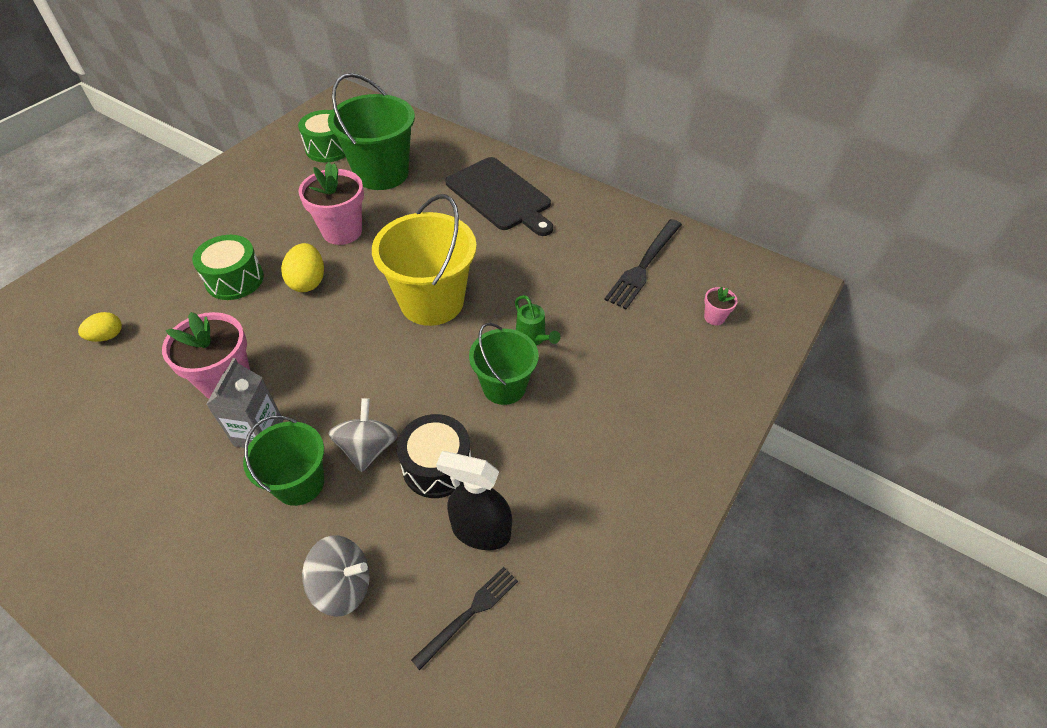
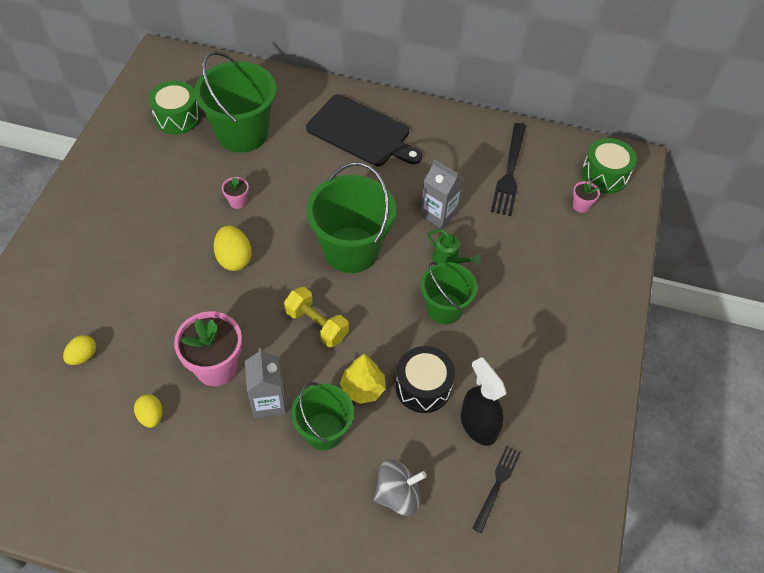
camera: 20 degrees left, 5 degrees up
green drum [192,235,264,300] -> green drum moved to [581,138,637,194]
pink flower pot [298,162,364,245] -> pink flower pot [222,177,249,209], size x0.47
grey spinning top [328,398,398,472] -> yellow tree [340,354,385,404]
yellow bucket [372,194,477,326] -> green bucket [307,162,396,273]
black spray bottle [436,451,512,550] -> black spray bottle turned 60 degrees clockwise [461,357,506,446]
none -> yellow egg [134,394,163,428]
none -> yellow dumbbell [284,287,349,347]
none -> grey carton [420,159,464,229]

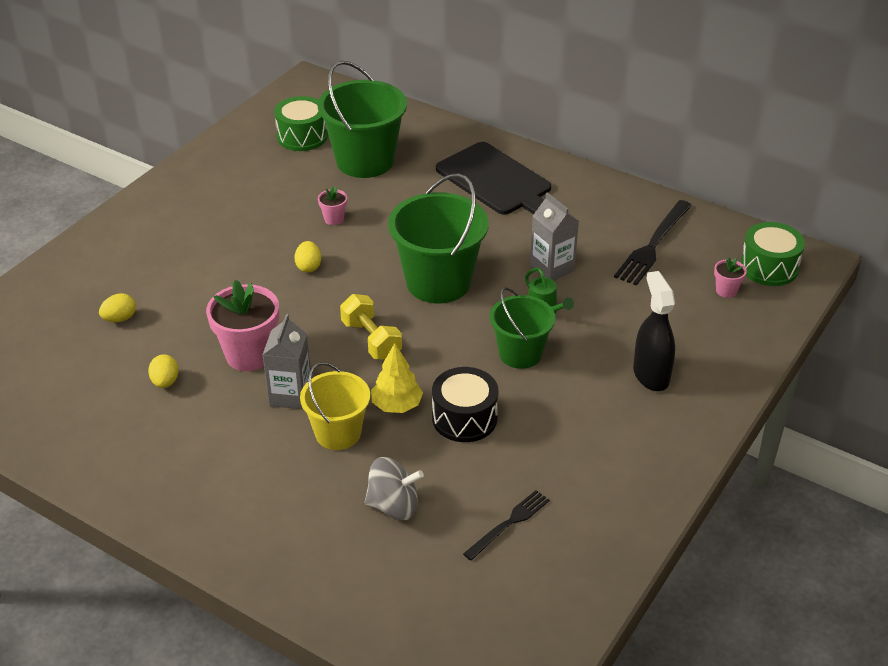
camera: 20 degrees right, 15 degrees down
yellow egg [214,226,252,271] -> yellow egg [295,241,321,272], size x0.66
green bucket [291,382,354,450] -> yellow bucket [300,362,370,450]
black spray bottle [461,357,506,446] -> black spray bottle moved to [633,271,675,391]

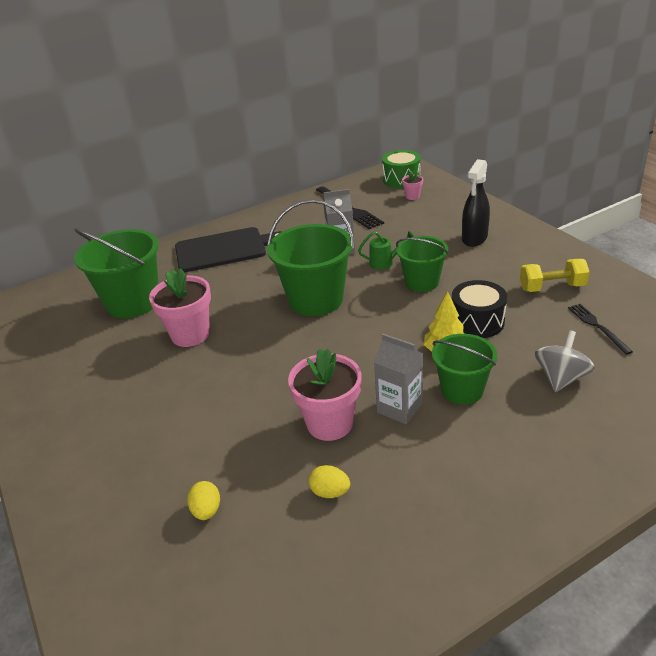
camera: 60 degrees left, 5 degrees down
green drum [274,96,328,151] -> none
yellow egg [295,241,321,272] -> none
yellow bucket [300,362,370,450] -> green bucket [432,334,497,405]
pink flower pot [318,186,347,225] -> pink flower pot [149,268,211,347], size x2.12
yellow dumbbell [340,294,402,360] -> yellow dumbbell moved to [520,259,590,292]
black spray bottle [633,271,675,391] -> black spray bottle turned 75 degrees counterclockwise [462,159,490,247]

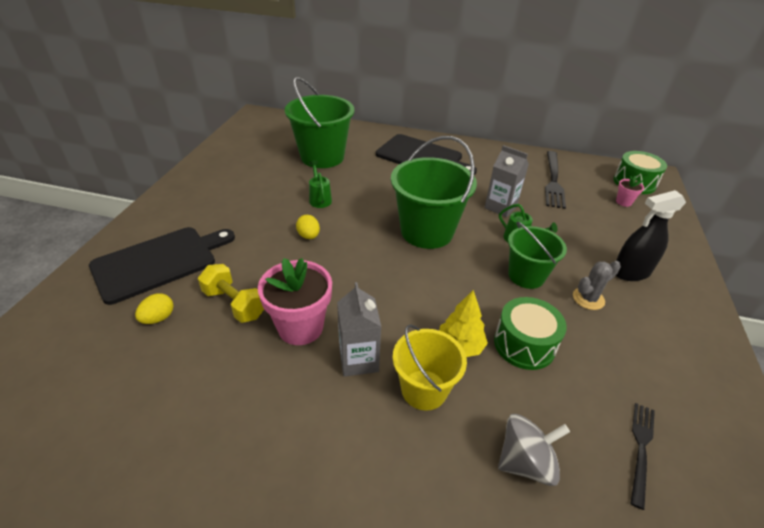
camera: 40 degrees right, 5 degrees up
pink flower pot [149,268,211,347] -> green watering can [309,160,332,208]
yellow egg [309,465,350,498] -> yellow egg moved to [296,215,320,239]
green bucket [432,334,497,405] -> yellow bucket [392,324,467,411]
black drum [452,280,507,338] -> green drum [494,297,567,370]
yellow dumbbell [520,259,590,292] -> yellow dumbbell moved to [198,264,264,323]
none -> black cutting board [89,227,235,305]
none -> grey cactus [573,261,621,310]

